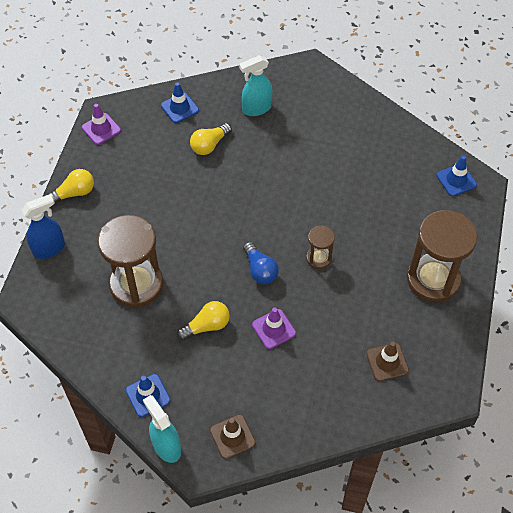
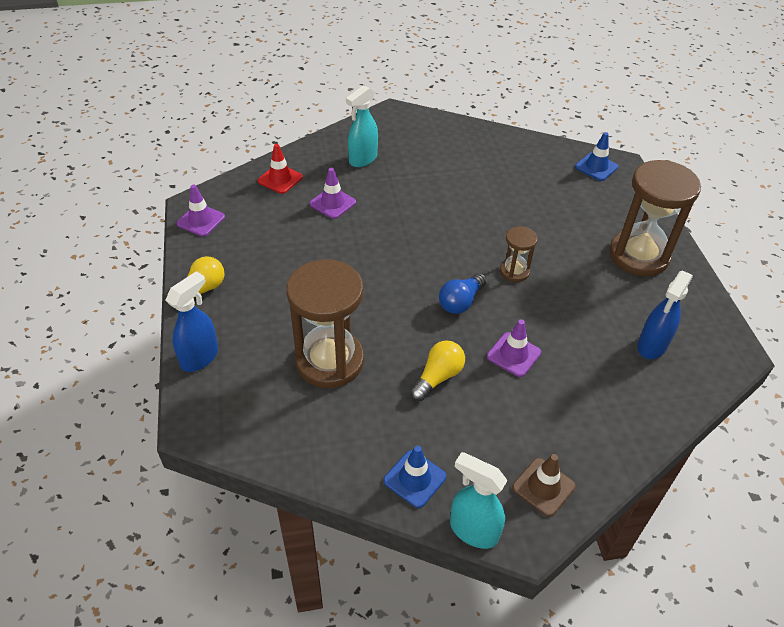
camera: 25 degrees left, 10 degrees down
blue traffic cone [161,82,199,123] -> red traffic cone [258,144,303,194]
yellow light bulb [190,123,232,155] -> purple traffic cone [310,168,356,219]
blue light bulb [243,242,279,284] -> blue light bulb turned 90 degrees clockwise [439,273,487,314]
brown traffic cone [366,341,409,381] -> blue spray bottle [637,270,693,359]

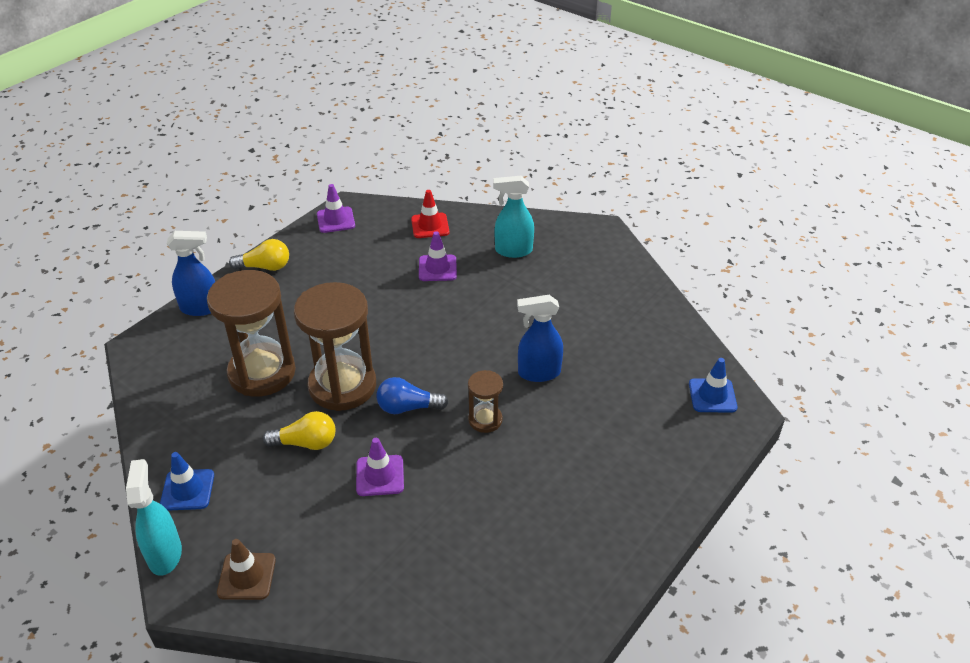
camera: 50 degrees right, 5 degrees down
brown hourglass [609,160,701,276] -> brown hourglass moved to [294,282,376,411]
blue spray bottle [637,270,693,359] -> blue spray bottle moved to [517,295,563,382]

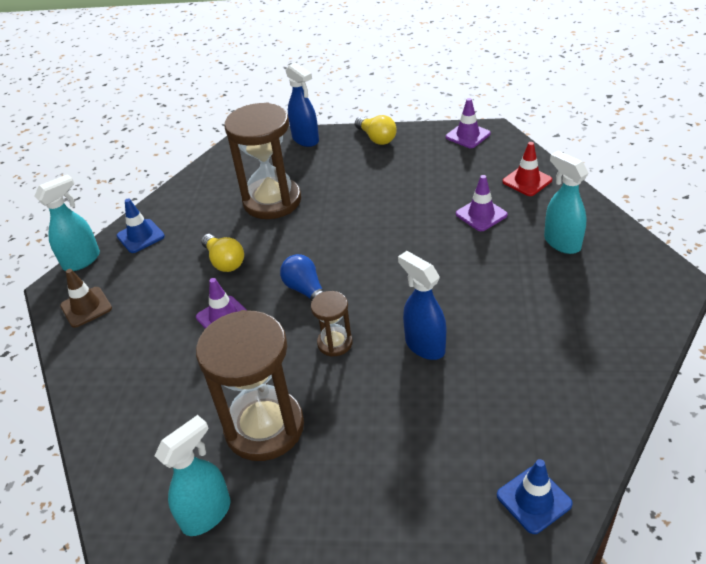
camera: 60 degrees right, 0 degrees up
brown hourglass [294,282,376,411] -> brown hourglass moved to [196,310,304,461]
none -> turquoise spray bottle [155,415,231,536]

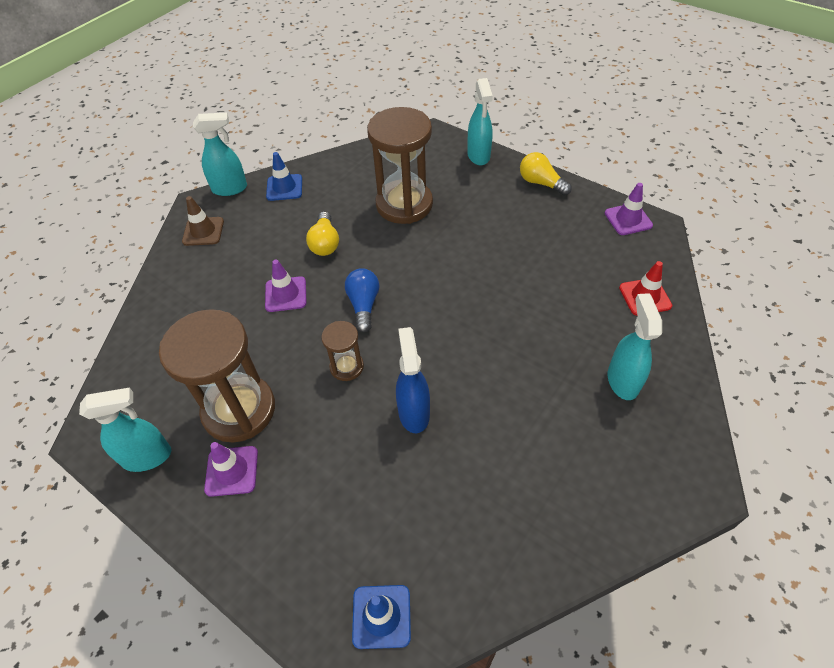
camera: 30 degrees right, 10 degrees up
blue spray bottle [286,62,319,147] -> turquoise spray bottle [467,78,493,165]
yellow light bulb [355,115,397,145] -> yellow light bulb turned 135 degrees clockwise [520,152,572,196]
purple traffic cone [456,175,508,231] -> purple traffic cone moved to [204,442,258,497]

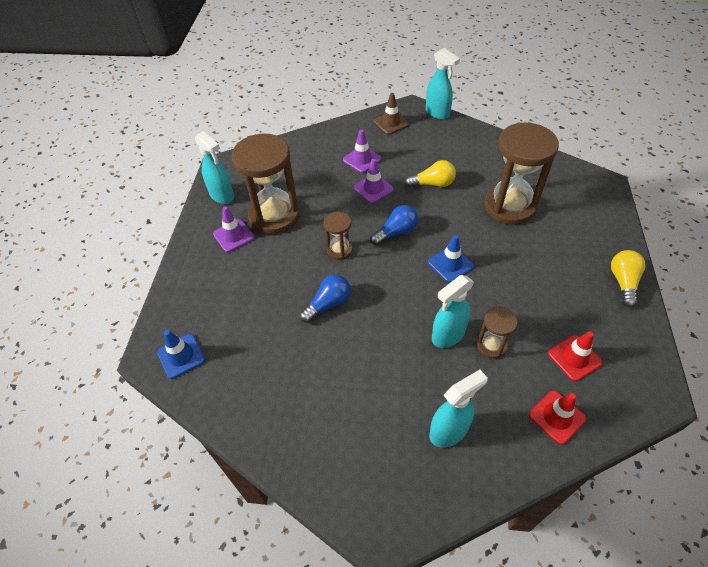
camera: 60 degrees right, 0 degrees up
blue traffic cone [266,152,302,201] -> blue traffic cone moved to [428,235,474,283]
yellow light bulb [306,212,339,256] -> yellow light bulb turned 150 degrees counterclockwise [405,160,456,188]
blue spray bottle [396,327,430,433] -> blue light bulb [300,275,351,323]
turquoise spray bottle [467,78,493,165] -> turquoise spray bottle moved to [432,275,474,348]
purple traffic cone [605,183,653,235] -> purple traffic cone moved to [343,129,381,173]
none -> brown hourglass [477,307,518,358]
none -> red traffic cone [548,331,603,381]

